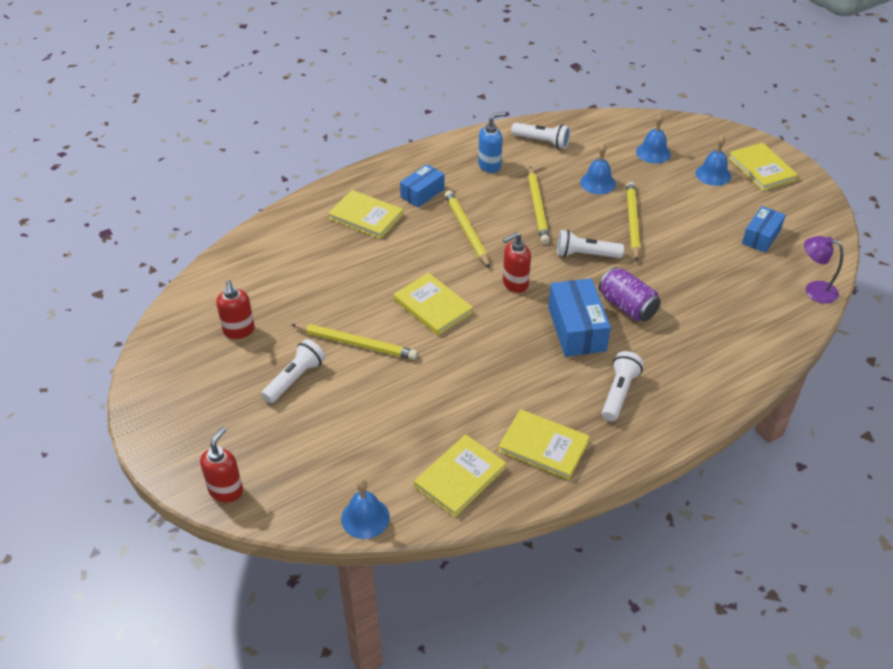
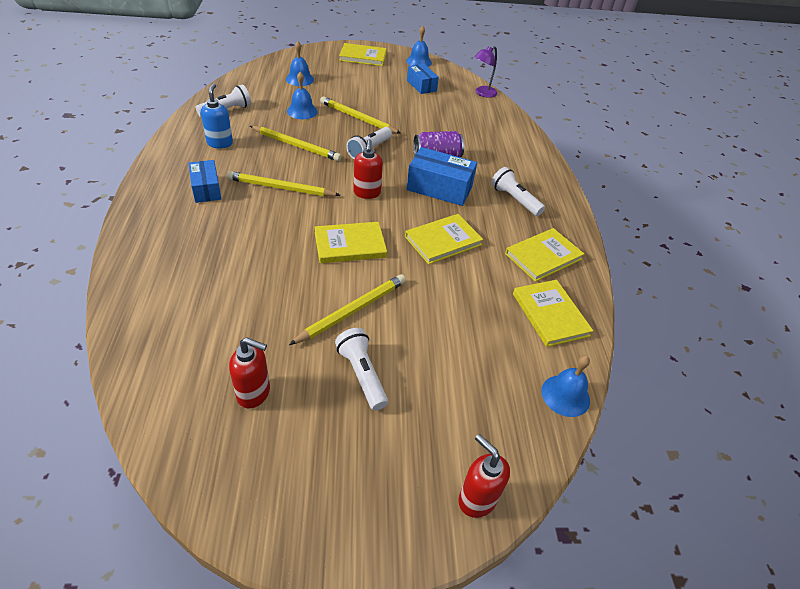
camera: 65 degrees left, 0 degrees up
yellow book [328,190,403,239] -> yellow book moved to [405,214,483,264]
blue bell [695,135,731,186] -> blue bell moved to [406,26,432,67]

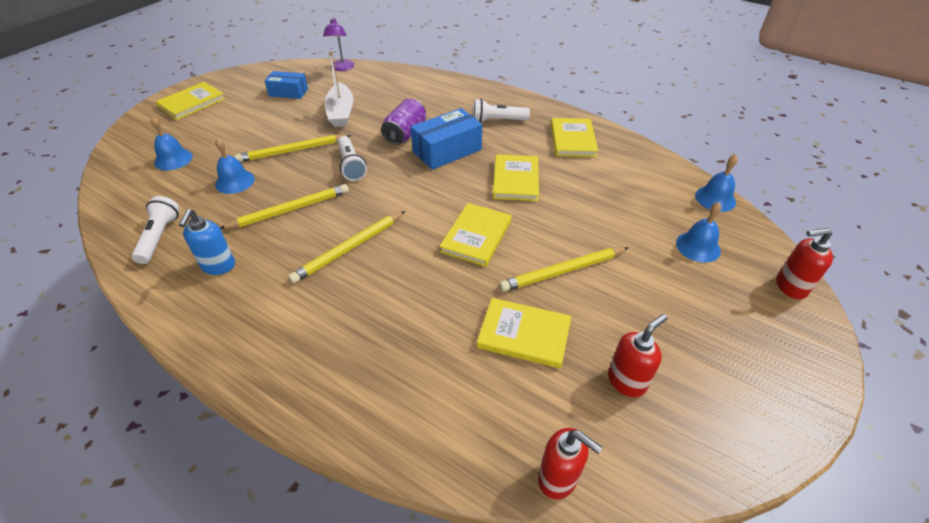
camera: 50 degrees left, 0 degrees up
blue box [189,160,221,203] -> none
blue soap dispenser [201,83,233,148] -> blue soap dispenser turned 120 degrees counterclockwise [179,209,235,275]
yellow pencil [289,274,406,345] -> yellow pencil turned 105 degrees counterclockwise [499,247,629,292]
white flashlight [335,328,388,411] -> none
red soap dispenser [353,139,383,199] -> red soap dispenser moved to [538,428,603,499]
blue bell [406,26,432,67] -> blue bell moved to [676,202,721,262]
yellow book [513,280,593,347] -> yellow book moved to [477,298,571,369]
none -> white boat [324,51,354,127]

